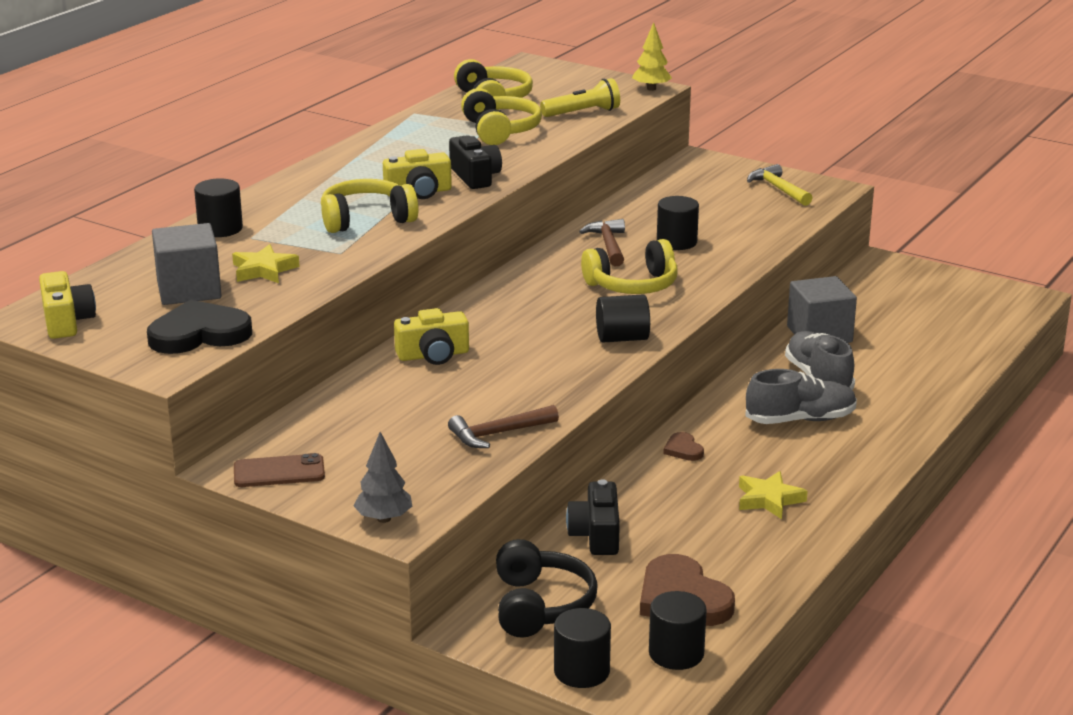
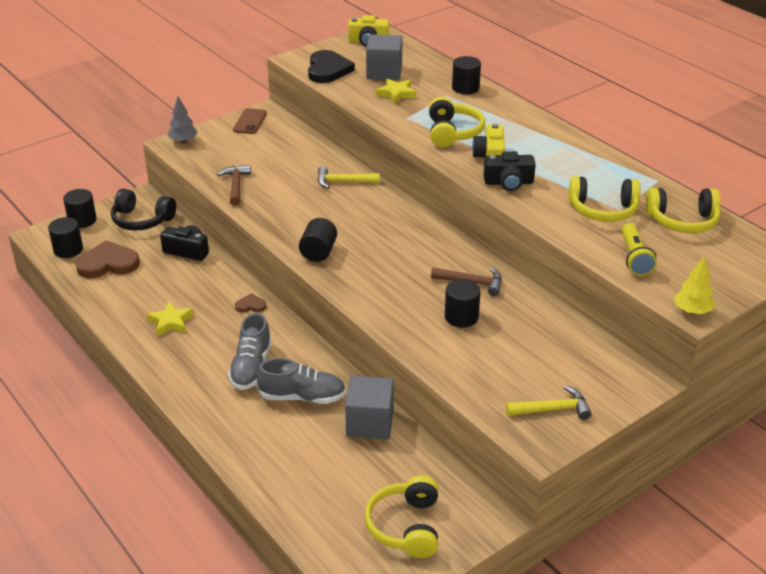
camera: 110 degrees right, 10 degrees up
yellow camera [394,308,469,365] -> yellow hammer [318,166,380,189]
yellow headphones [581,239,678,294] -> yellow headphones moved to [365,475,438,558]

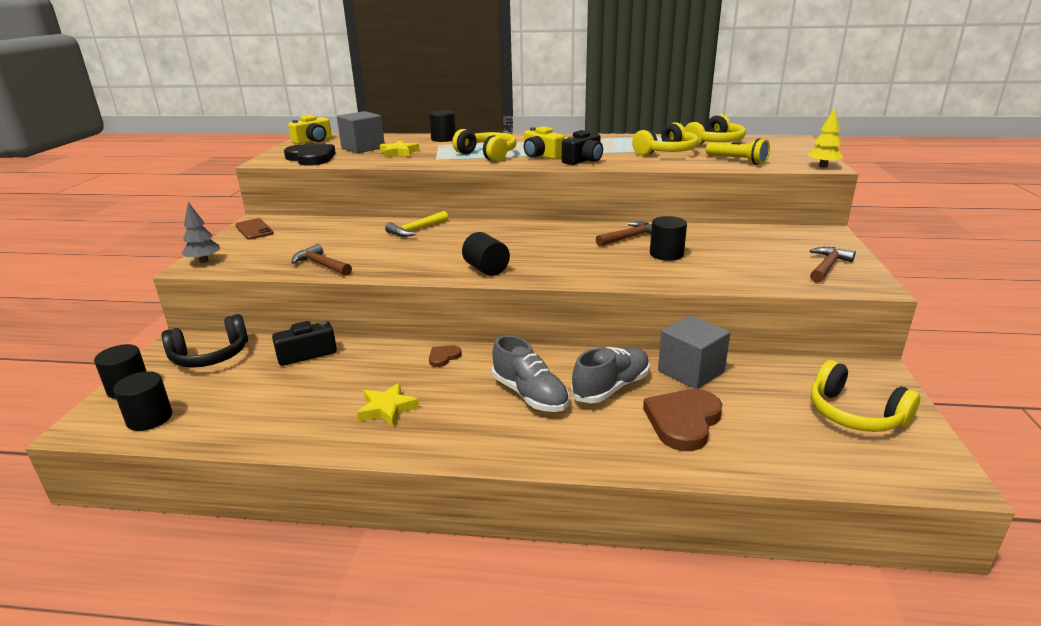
camera: 45 degrees left, 10 degrees down
brown heart [76,240,140,278] -> brown heart moved to [643,389,722,451]
yellow hammer [506,386,592,420] -> brown hammer [810,247,856,283]

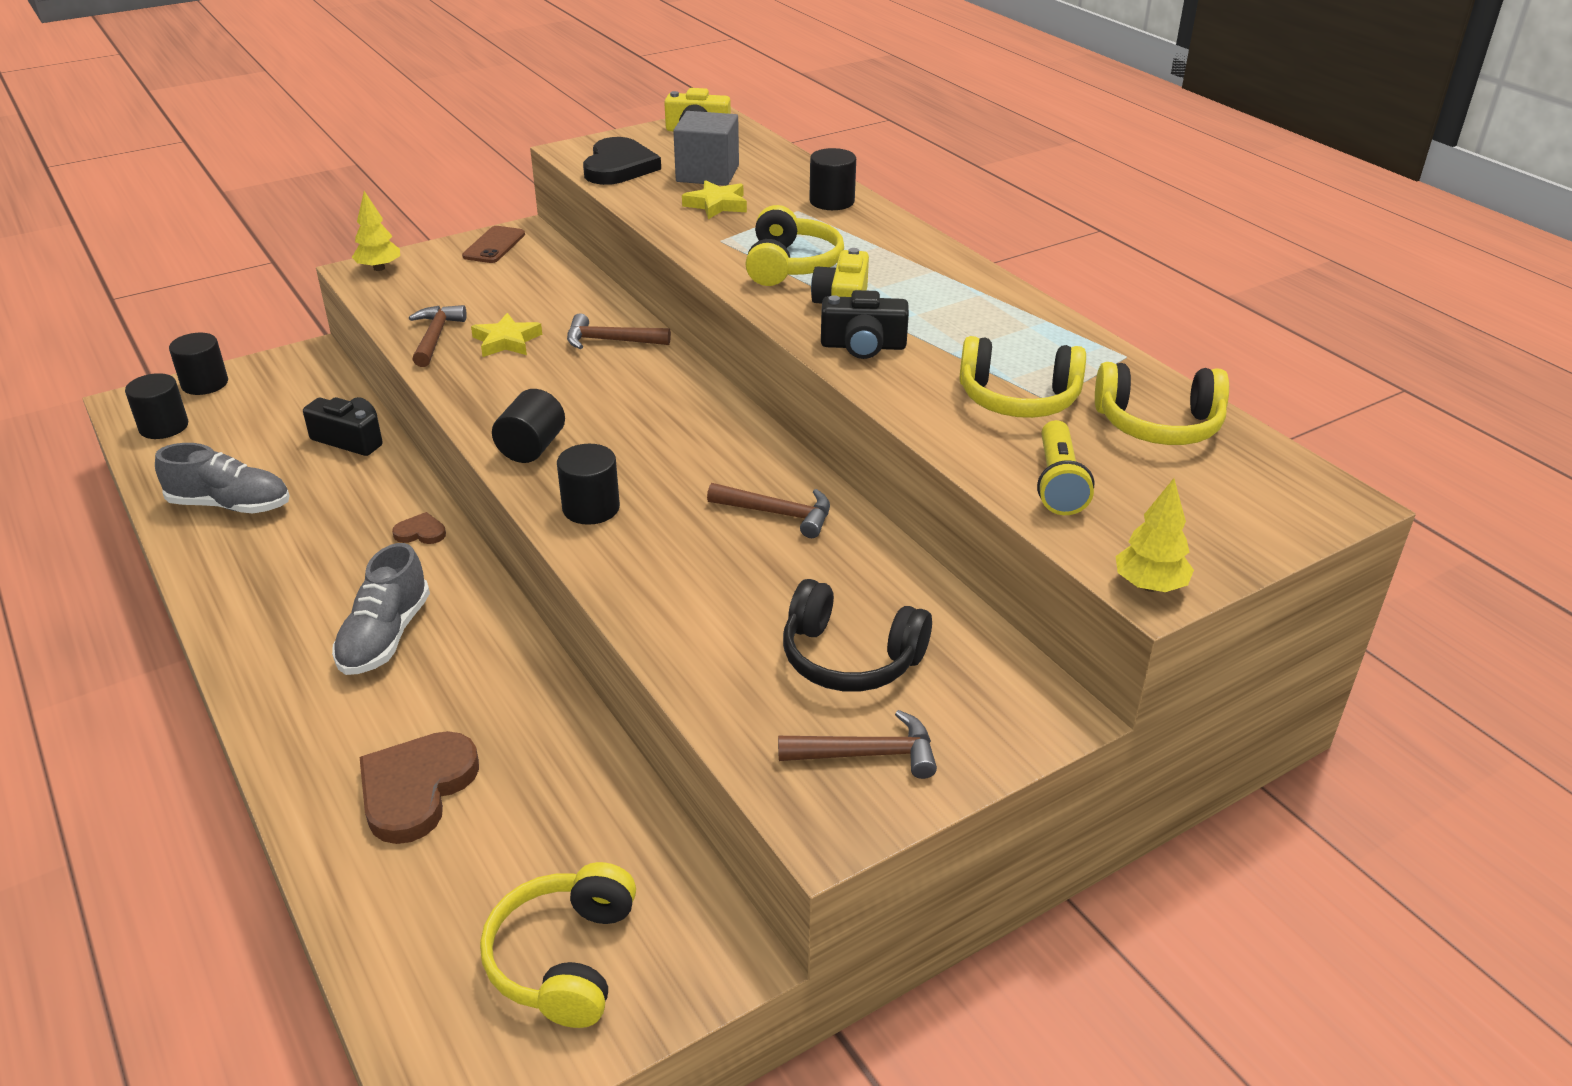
camera: 50 degrees right, 10 degrees up
black headphones [161,314,248,368] -> black headphones moved to [783,579,932,692]
grey tree [181,202,220,263] -> yellow tree [352,191,400,271]
yellow star [357,383,419,427] -> yellow star moved to [471,313,542,357]
yellow hammer [385,211,448,237] -> brown hammer [567,313,671,349]
grey shoe [571,347,650,403] -> grey shoe moved to [155,443,290,514]
brown heart [643,389,722,451] -> brown heart turned 60 degrees counterclockwise [359,731,479,844]
black cylinder [650,216,687,261] -> black cylinder moved to [557,444,620,525]
grey cube [658,315,730,389] -> none

